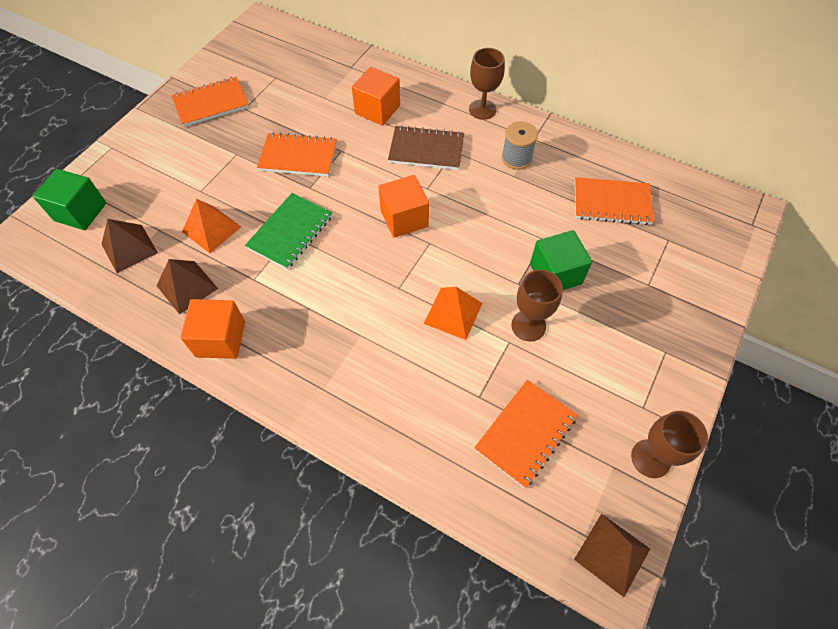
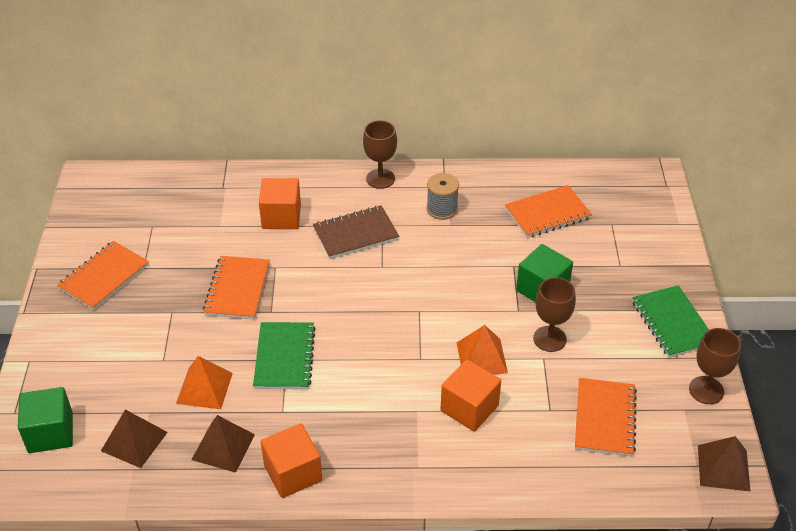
camera: 30 degrees left, 15 degrees down
orange notebook [257,132,337,177] -> orange notebook turned 60 degrees counterclockwise [203,256,270,319]
orange cube [378,175,429,238] -> orange cube moved to [440,359,501,432]
none -> green notebook [632,285,709,358]

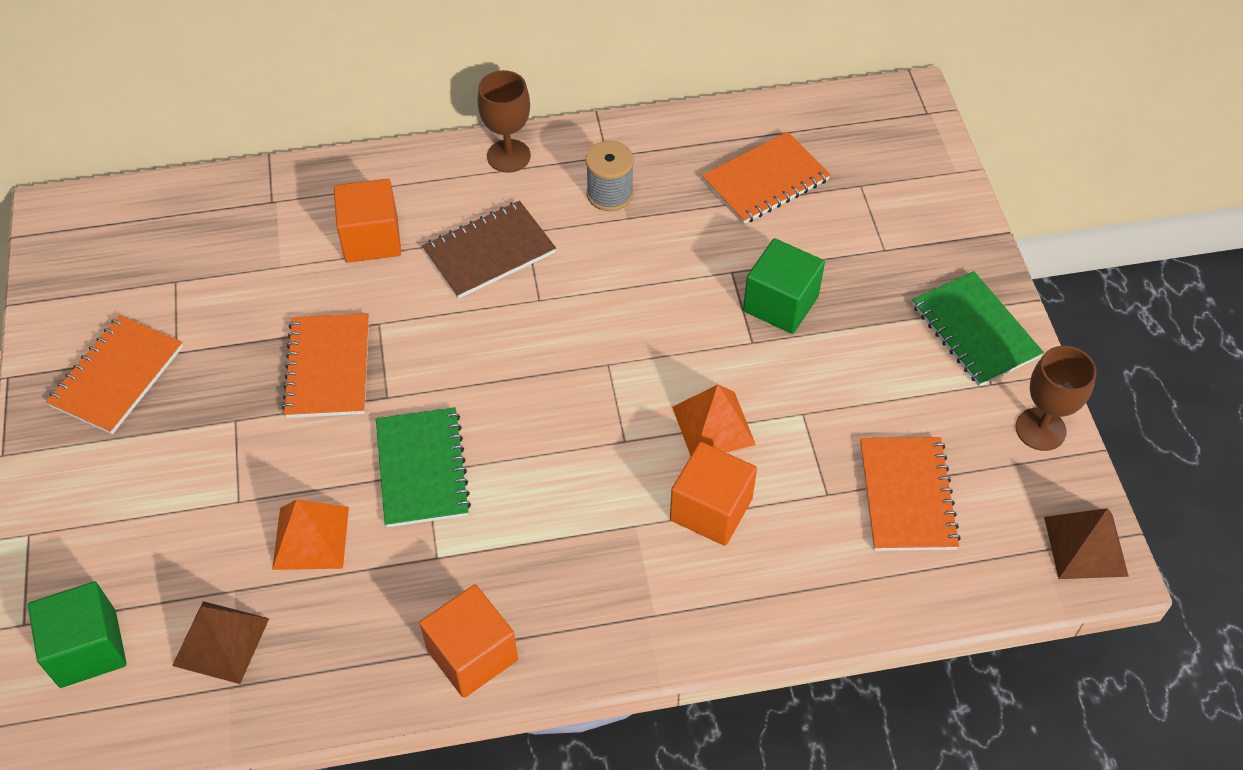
camera: 10 degrees left, 10 degrees up
brown pyramid [191,415,255,473] -> none
brown goblet [533,277,576,352] -> none

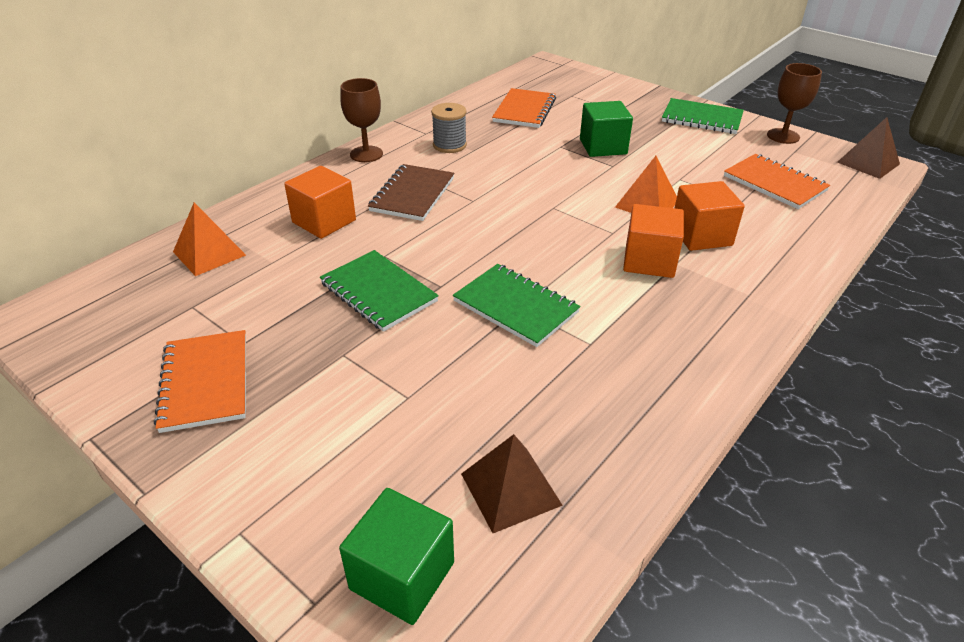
camera: 40 degrees left, 15 degrees down
orange pyramid [272,499,349,570] -> orange pyramid moved to [173,203,246,276]
orange notebook [282,313,369,418] -> green notebook [320,250,439,332]
orange cube [419,585,518,698] -> orange cube moved to [623,204,684,278]

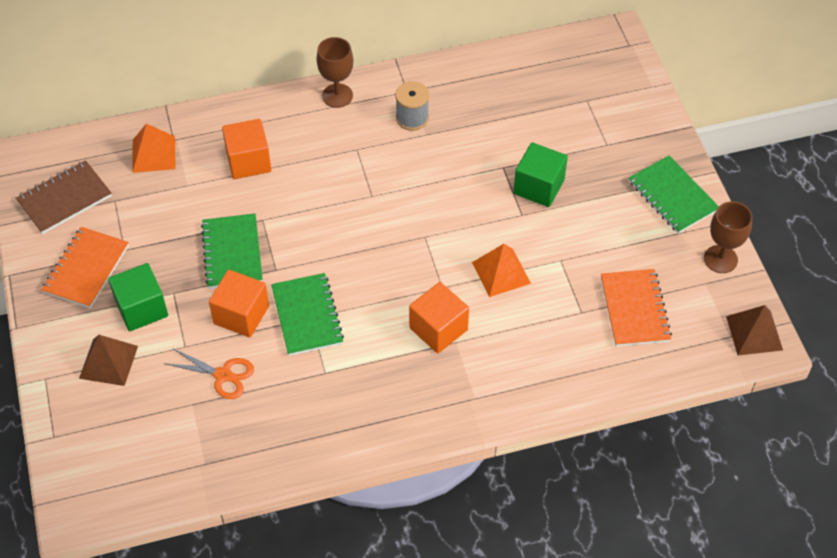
camera: 35 degrees right, 15 degrees up
green cube [339,488,454,625] -> green cube moved to [108,263,168,331]
brown notebook [368,164,454,221] -> brown notebook moved to [16,160,112,234]
brown pyramid [461,434,563,533] -> brown pyramid moved to [79,335,138,386]
orange notebook [492,88,556,128] -> none
orange cube [675,181,745,251] -> orange cube moved to [209,270,269,337]
none -> orange scissors [164,348,254,399]

